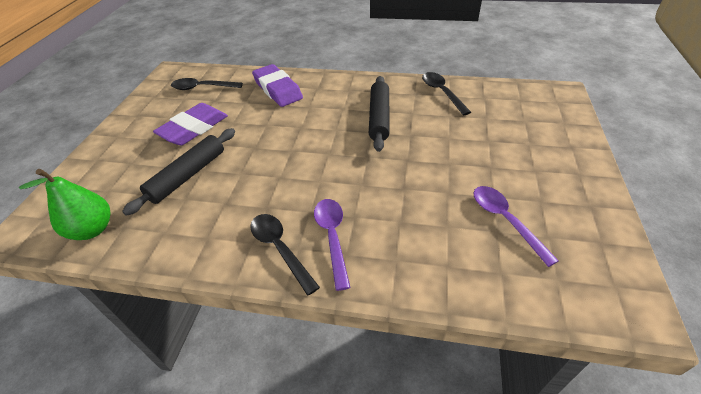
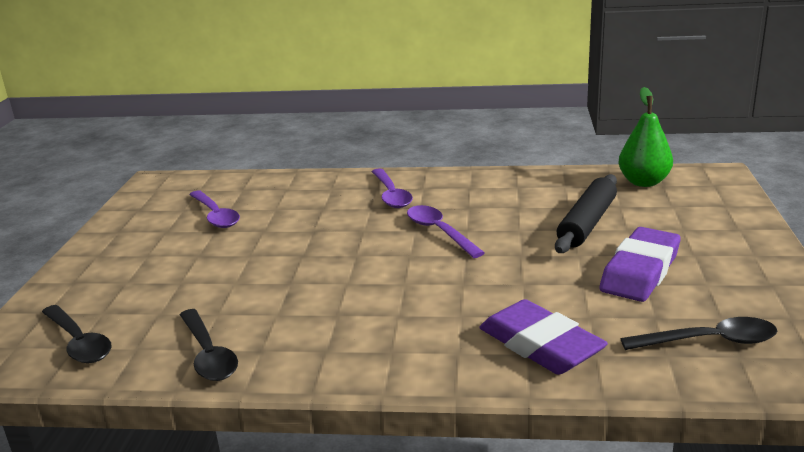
camera: 175 degrees right, 20 degrees down
black spoon [250,214,320,296] -> black spoon moved to [42,305,112,363]
black rolling pin [369,76,390,152] -> none
none -> purple spoon [407,205,485,258]

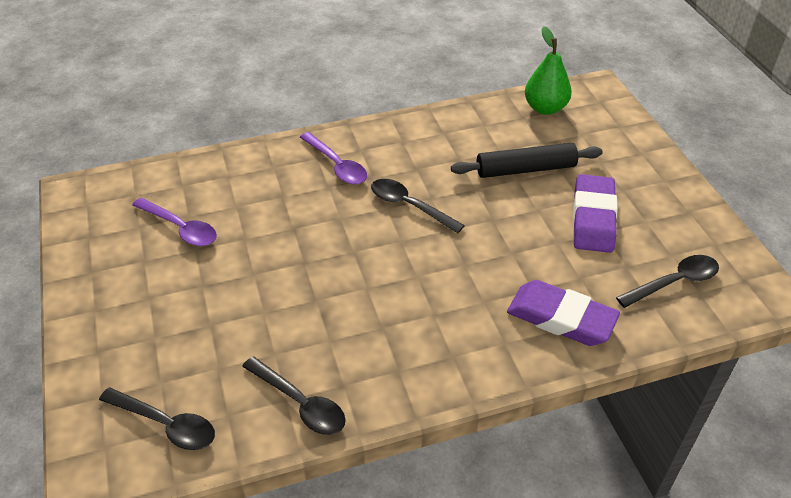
camera: 25 degrees left, 20 degrees up
purple spoon [407,205,485,258] -> black spoon [371,179,465,233]
black rolling pin [555,174,617,253] -> black rolling pin turned 75 degrees clockwise [451,143,603,178]

